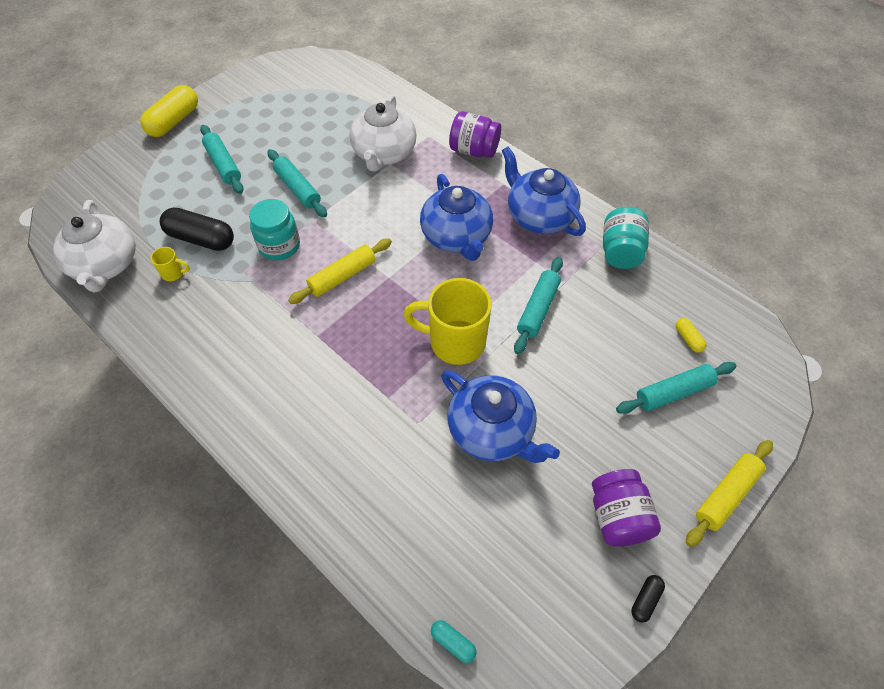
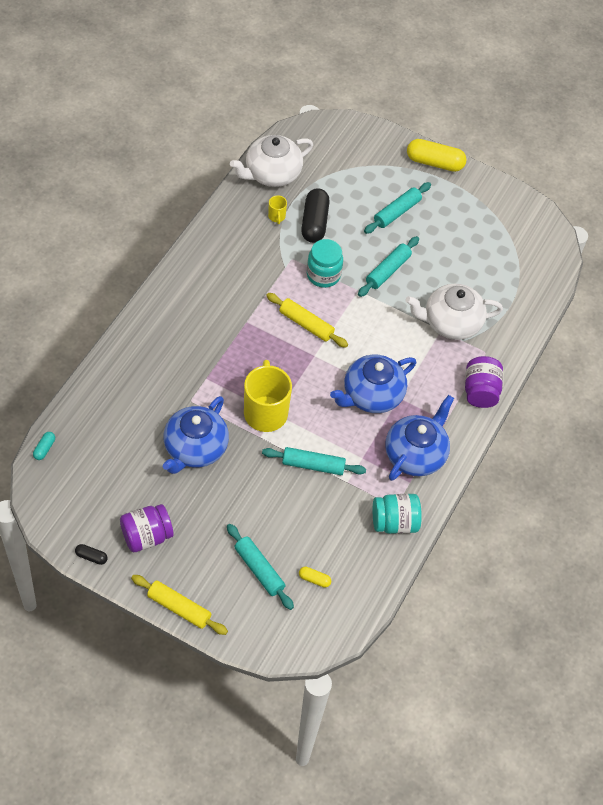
camera: 70 degrees right, 0 degrees up
yellow capsule [676,318,707,353] -> yellow capsule turned 60 degrees clockwise [299,567,331,588]

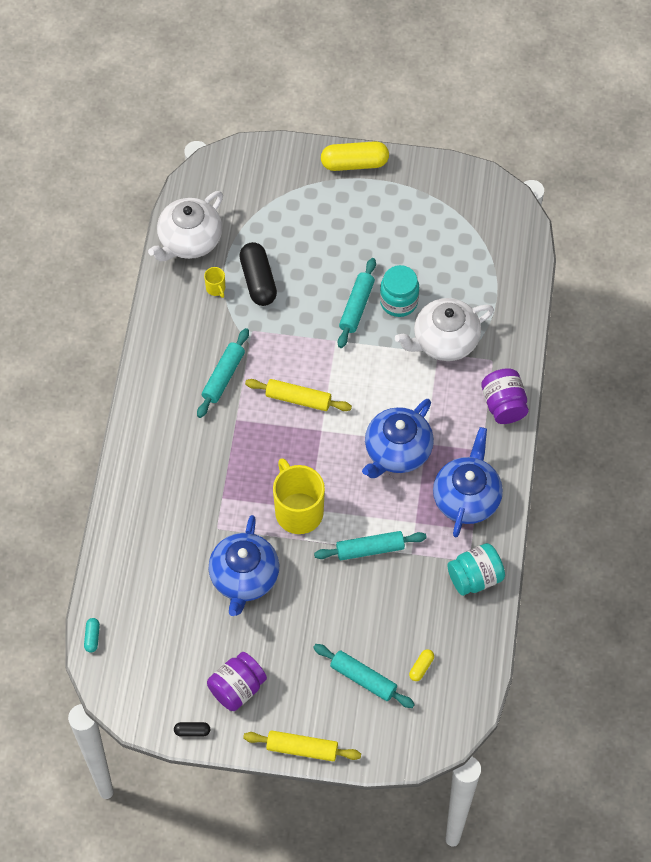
camera: 15 degrees left, 5 degrees up
yellow capsule [299,567,331,588] -> yellow capsule turned 60 degrees counterclockwise [409,649,434,681]
turquoise jar [307,239,343,288] -> turquoise jar moved to [380,265,419,317]
turquoise rolling pin [364,182,431,234] -> turquoise rolling pin moved to [197,328,249,418]

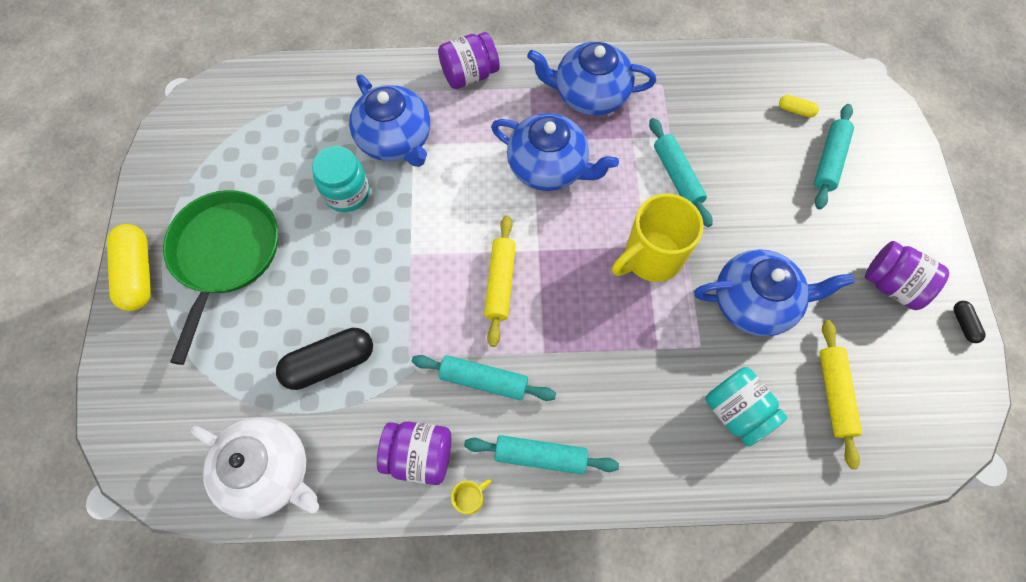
camera: 100 degrees left, 5 degrees up
turquoise capsule [84,618,100,653] -> none
yellow mug [204,267,225,298] -> yellow mug moved to [451,479,491,515]
yellow rolling pin [243,730,361,761] -> yellow rolling pin moved to [820,320,862,469]
turquoise rolling pin [338,258,376,348] -> turquoise rolling pin moved to [464,435,619,475]
white teapot [395,298,494,361] -> blue teapot [349,75,430,167]
turquoise jar [447,543,505,596] -> turquoise jar moved to [705,367,787,447]
none -> green pan [163,190,278,365]
none -> purple jar [377,421,451,485]

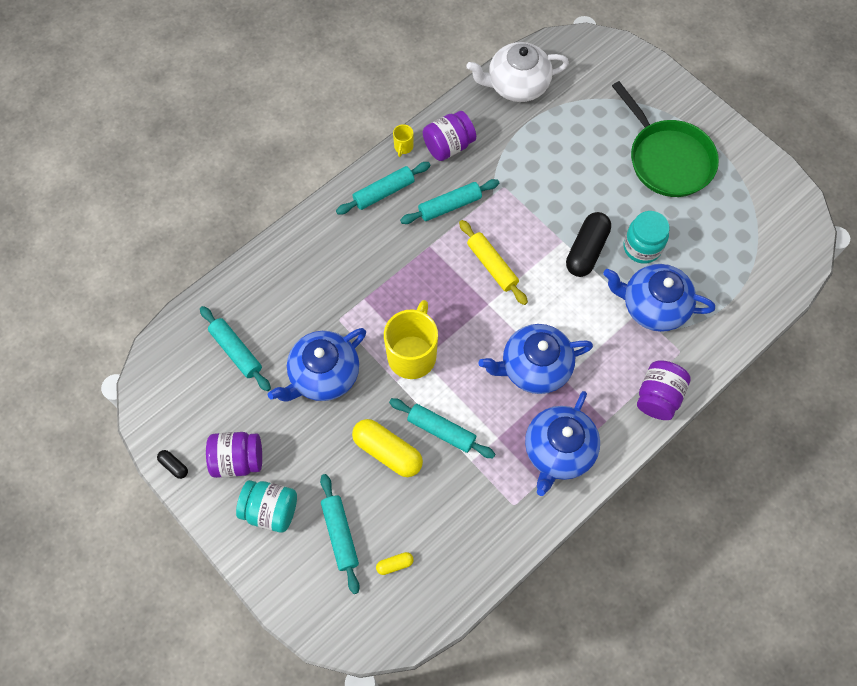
camera: 140 degrees right, 0 degrees up
yellow capsule [107,224,151,311] -> yellow capsule moved to [352,419,423,477]
black capsule [276,328,373,390] -> black capsule moved to [566,212,611,277]
blue teapot [527,42,656,116] -> blue teapot turned 150 degrees clockwise [525,391,600,496]
turquoise jar [705,367,787,447] -> turquoise jar moved to [236,480,297,533]
yellow rolling pin [820,320,862,469] -> turquoise rolling pin [200,306,271,391]

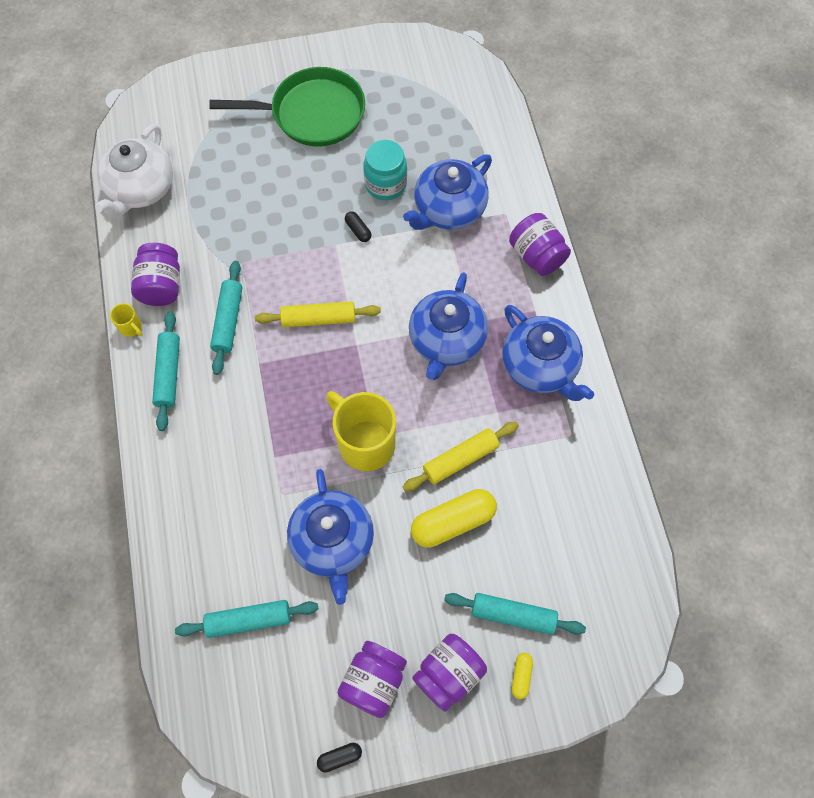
camera: 60 degrees left, 0 degrees up
turquoise jar [236,480,297,533] -> purple jar [412,634,487,712]
yellow capsule [376,552,414,575] -> yellow capsule moved to [512,653,533,699]
turquoise rolling pin [389,398,495,458] -> yellow rolling pin [403,422,519,492]
black capsule [566,212,611,277] -> black capsule [345,212,371,242], size x0.47

